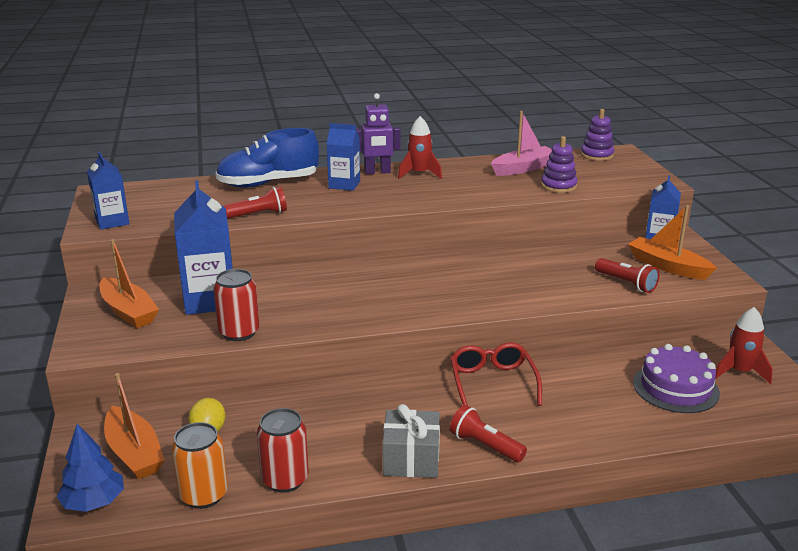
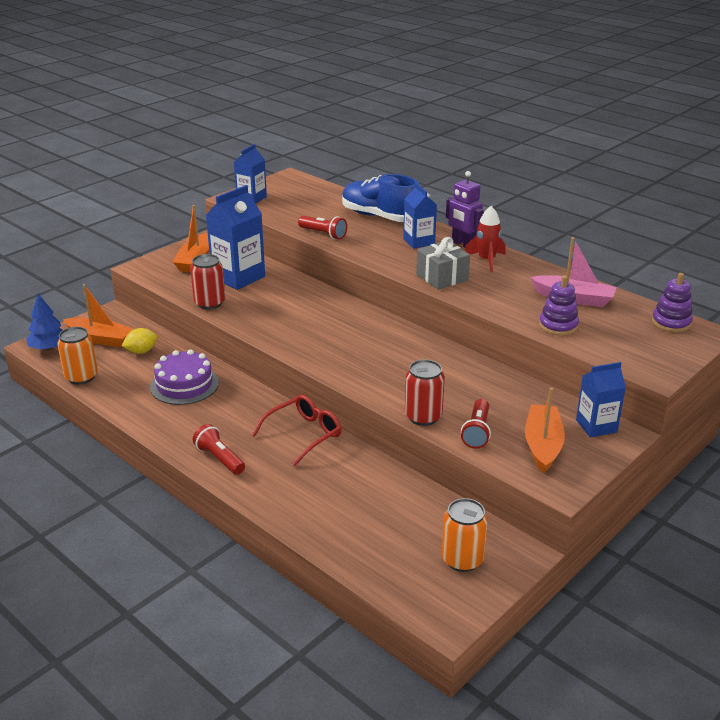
camera: 55 degrees right, 5 degrees up
orange boat [104,373,164,479] -> orange boat turned 90 degrees counterclockwise [63,284,134,347]
red can [257,408,309,493] -> red can moved to [405,359,445,426]
grey gift [382,404,440,478] -> grey gift moved to [416,237,470,290]
red flashlight [450,405,527,463] -> red flashlight turned 45 degrees counterclockwise [193,424,245,475]
purple cake [633,344,720,413] -> purple cake moved to [150,349,219,405]
red rocket [715,307,773,384] -> orange can [442,498,488,572]

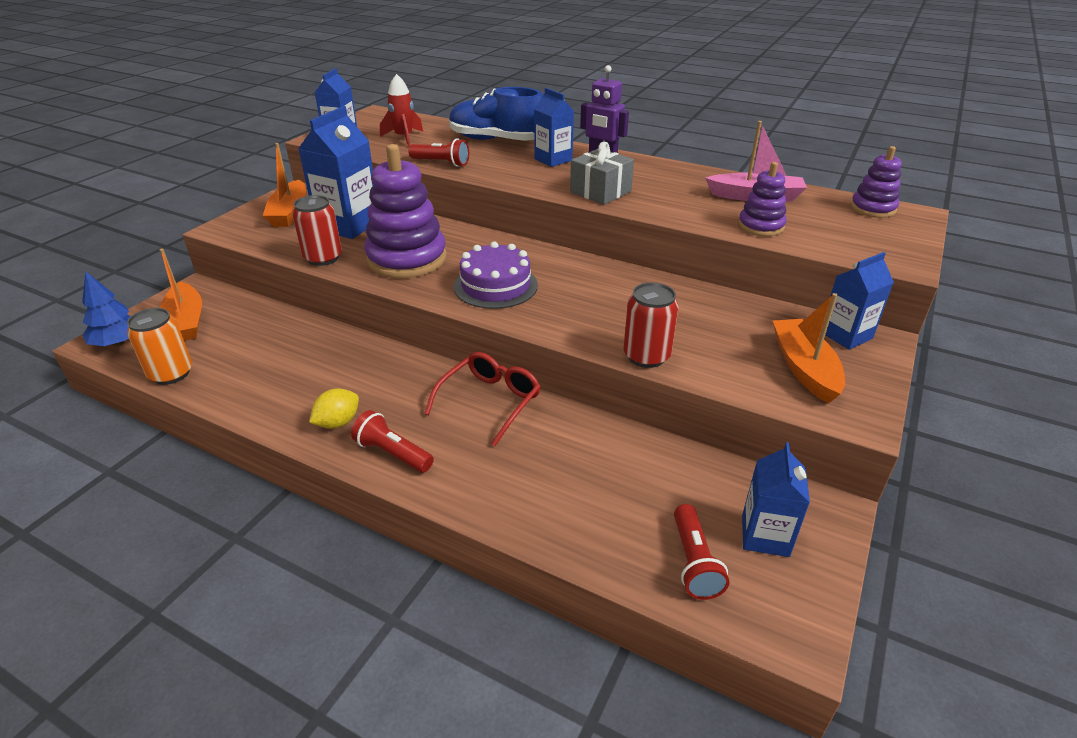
camera: 15 degrees left, 5 degrees up
orange boat [63,284,134,347] -> orange boat turned 60 degrees clockwise [160,248,202,341]
yellow lemon [122,328,157,354] -> yellow lemon moved to [309,388,359,429]
purple cake [150,349,219,405] -> purple cake moved to [454,242,538,309]
orange can [442,498,488,572] -> blue carton [742,442,810,557]
red flashlight [461,399,491,449] -> red flashlight moved to [674,504,729,600]
red rocket [465,206,506,272] -> red rocket moved to [380,74,423,147]
none -> purple stacking toy [364,144,447,278]

